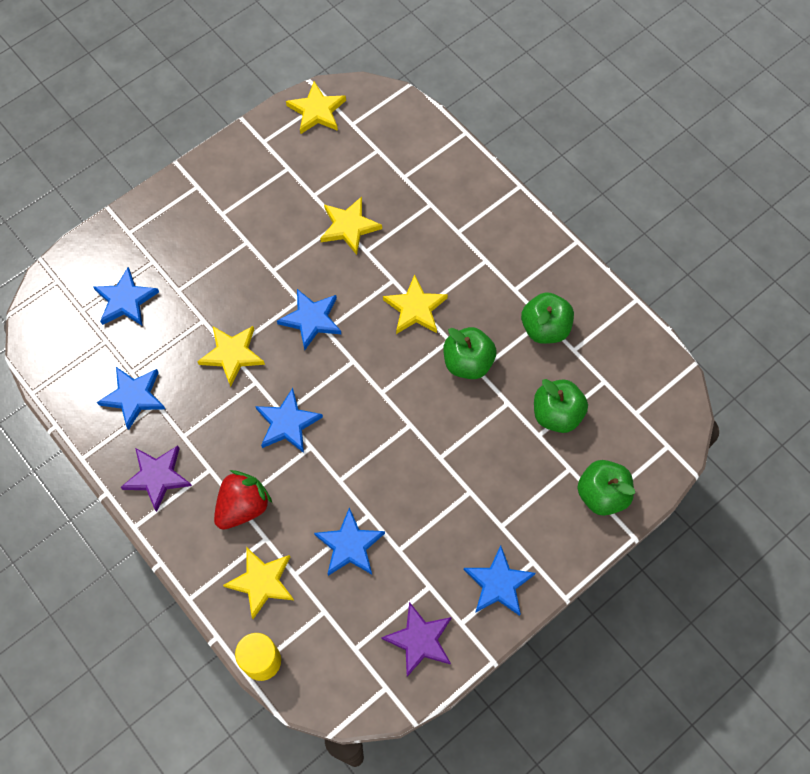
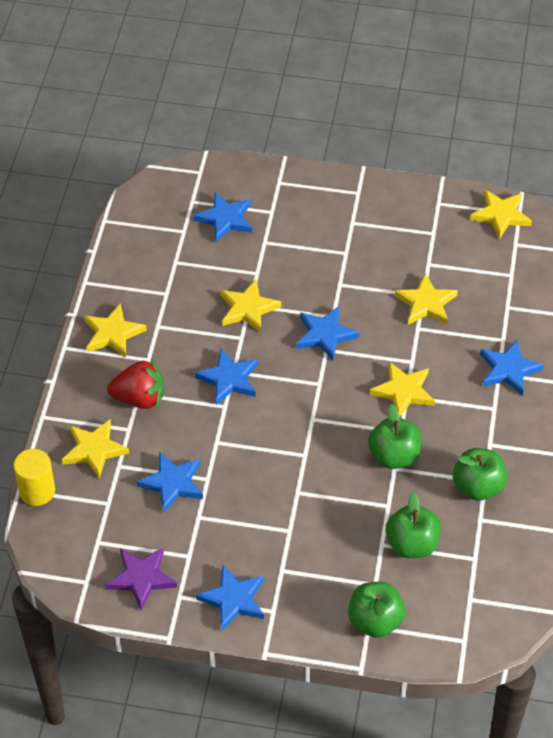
camera: 50 degrees right, 15 degrees down
blue star [97,367,165,430] -> blue star moved to [480,339,544,396]
purple star [121,446,192,512] -> yellow star [84,303,147,358]

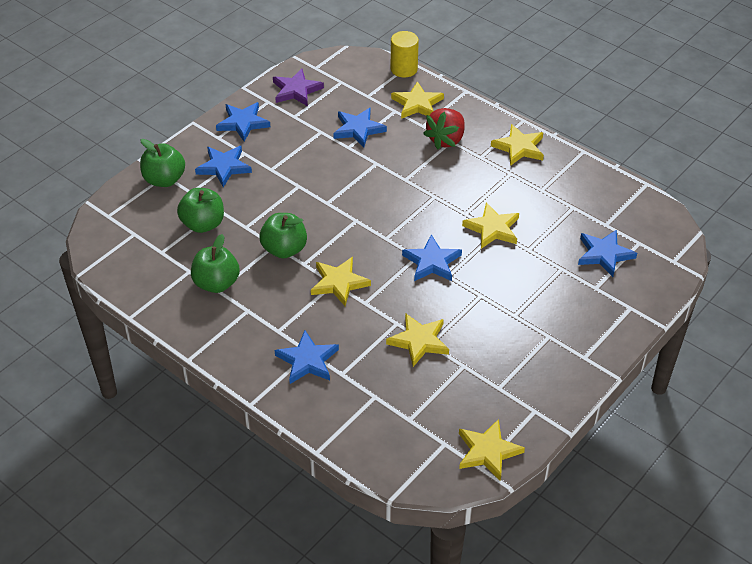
camera: 120 degrees right, 5 degrees down
blue star [195,349,258,405] -> blue star moved to [195,146,252,187]

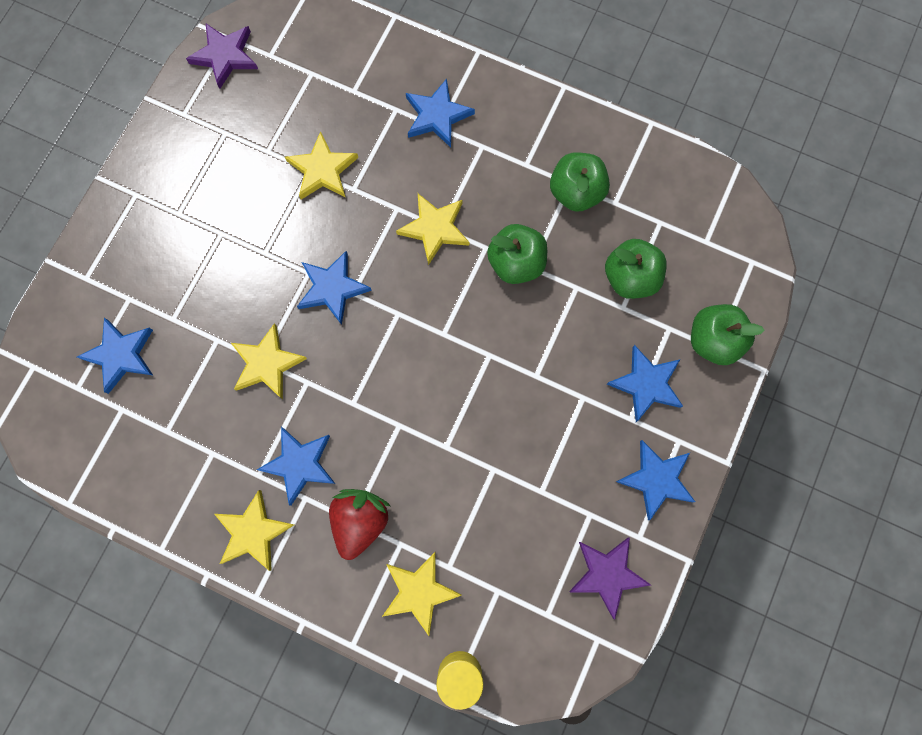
camera: 165 degrees right, 30 degrees up
blue star [333,108,387,148] -> blue star moved to [257,427,335,506]
yellow star [459,419,525,481] -> purple star [186,23,258,89]

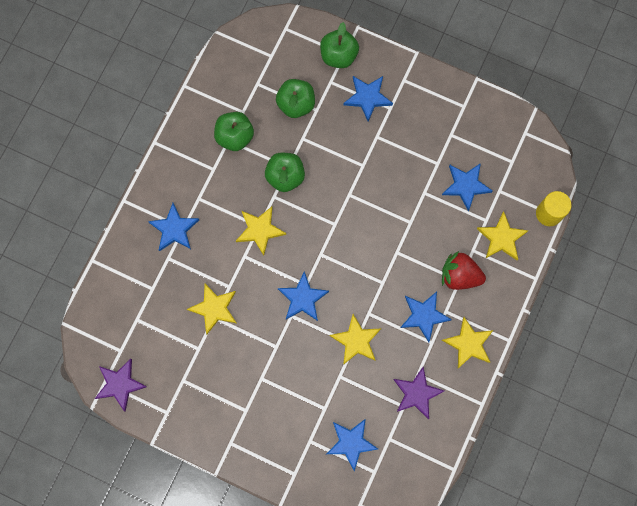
camera: 90 degrees left, 0 degrees up
purple star [569,538,651,620] -> purple star moved to [393,367,444,419]
blue star [616,440,695,520] -> blue star moved to [442,163,493,211]

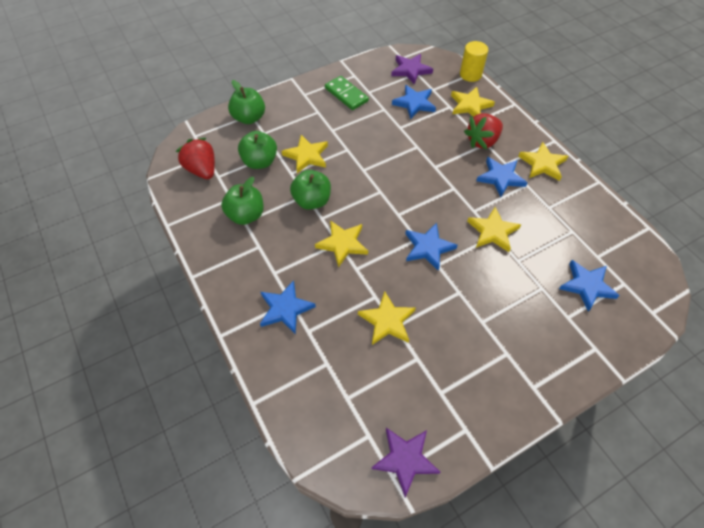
camera: 55 degrees left, 20 degrees down
blue star [343,76,393,122] -> none
purple star [393,367,444,419] -> purple star moved to [391,54,433,85]
none -> red strawberry [176,138,215,179]
none -> yellow star [282,135,328,173]
none -> green domino [325,76,369,110]

